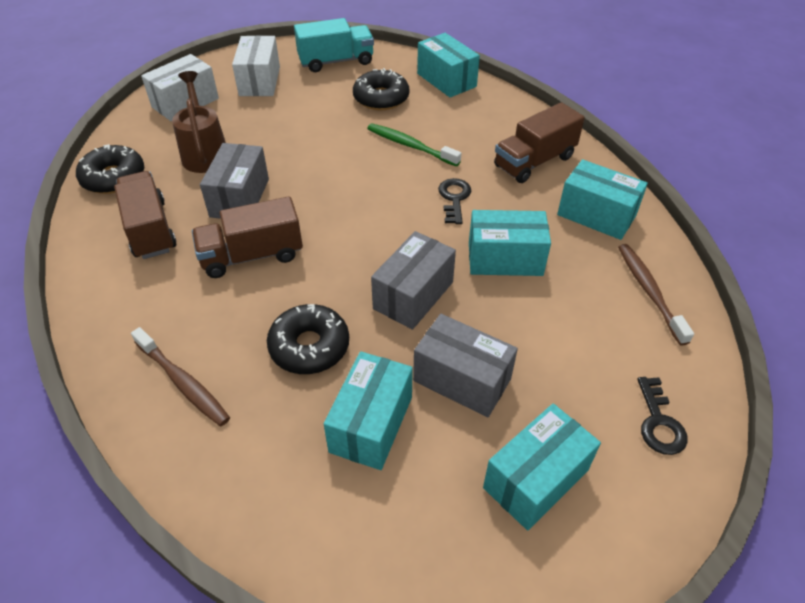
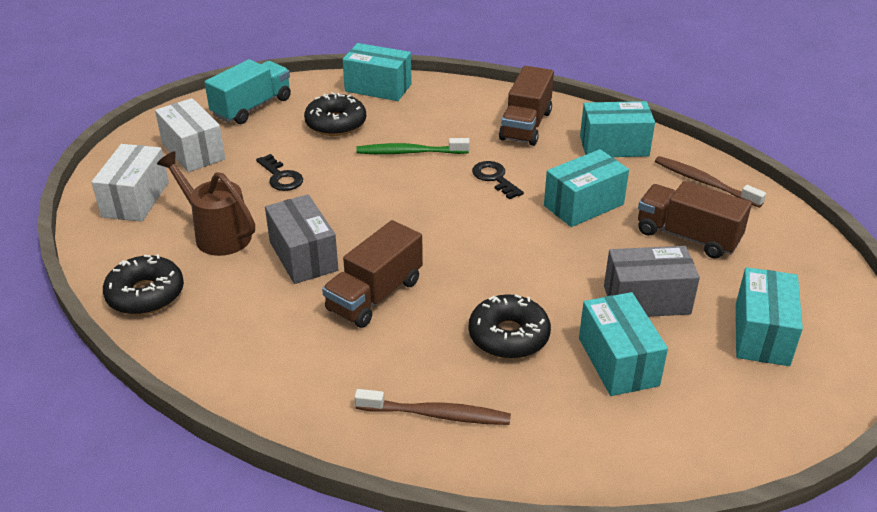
camera: 35 degrees left, 10 degrees down
brown truck [114,171,176,259] -> brown truck moved to [638,181,752,259]
grey box [371,231,456,330] -> none
black key [637,377,688,455] -> black key moved to [256,154,303,191]

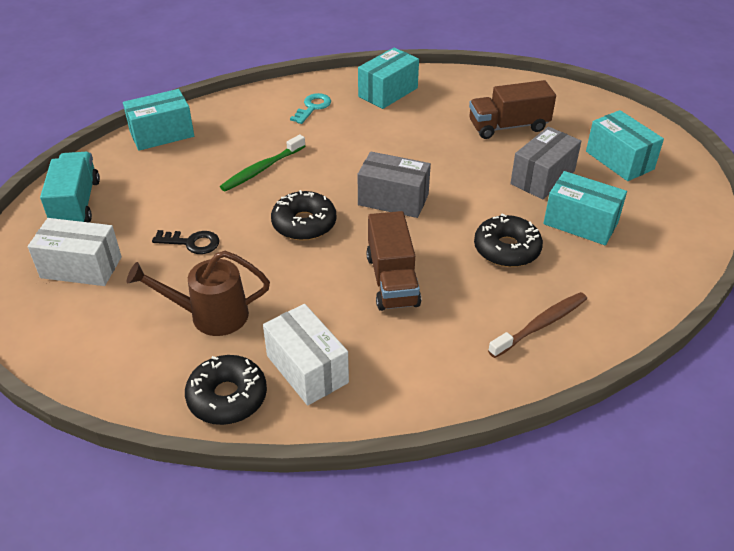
camera: 45 degrees left, 5 degrees up
white box [92,144,169,222] -> white box moved to [263,304,349,406]
grey box [265,194,338,284] -> grey box moved to [358,152,431,218]
black donut [304,92,366,136] -> black donut moved to [271,190,337,241]
black key [472,161,524,200] -> none
brown truck [499,66,554,146] -> turquoise key [290,93,331,124]
turquoise box [544,149,629,227] -> none
brown toothbrush [655,156,766,208] -> none

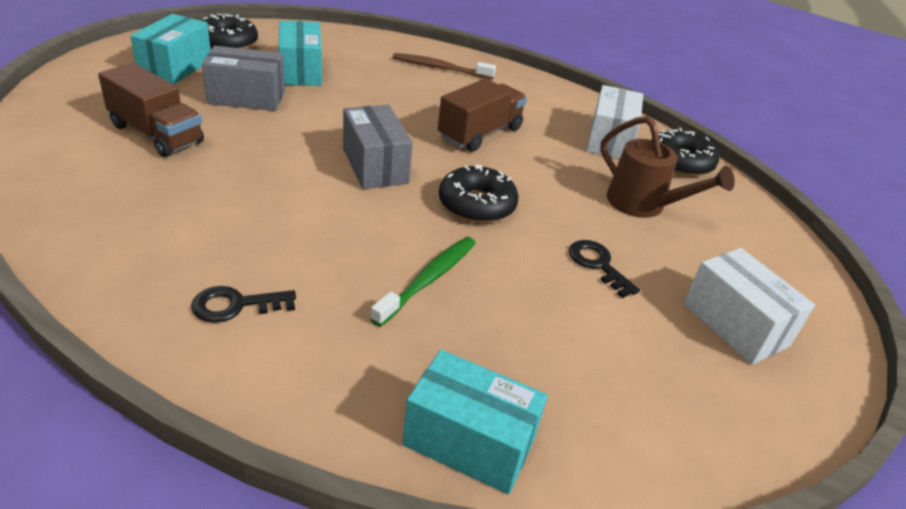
camera: 135 degrees left, 5 degrees down
turquoise truck [40,152,100,222] -> none
green toothbrush [220,134,305,191] -> green toothbrush turned 60 degrees counterclockwise [370,237,476,327]
turquoise key [290,93,331,124] -> black key [191,286,296,323]
turquoise box [358,48,419,109] -> none
black donut [474,214,543,267] -> black donut moved to [202,13,258,50]

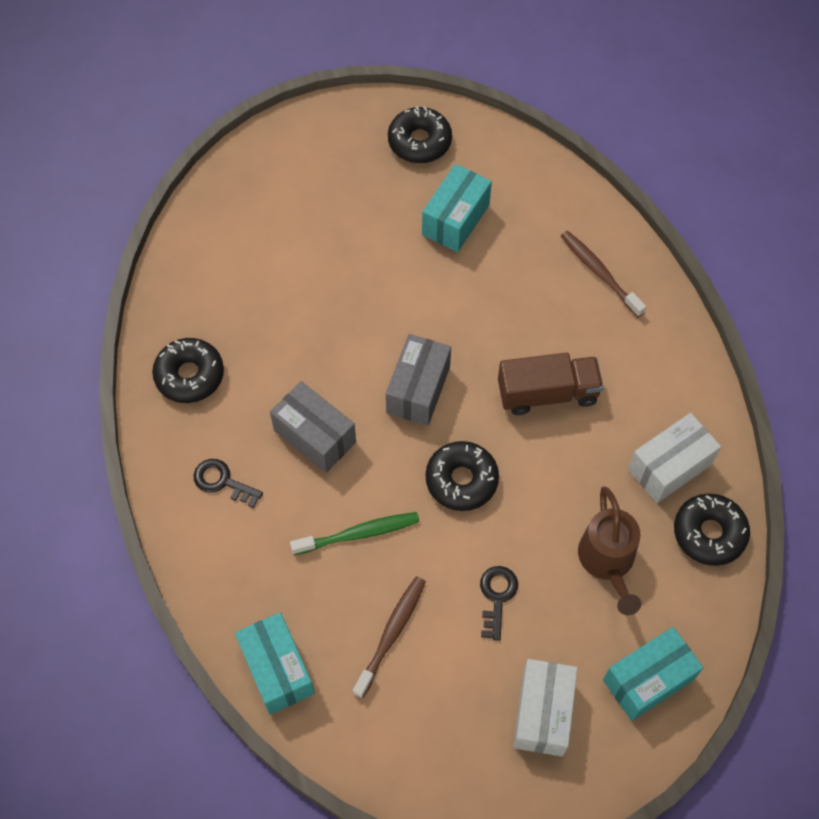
camera: 45 degrees right, 25 degrees up
brown truck [98,63,204,157] -> none
turquoise box [130,14,211,85] -> turquoise box moved to [603,627,703,721]
grey box [202,46,285,111] -> grey box moved to [270,381,356,473]
none -> black donut [152,338,224,403]
none -> brown toothbrush [353,576,426,698]

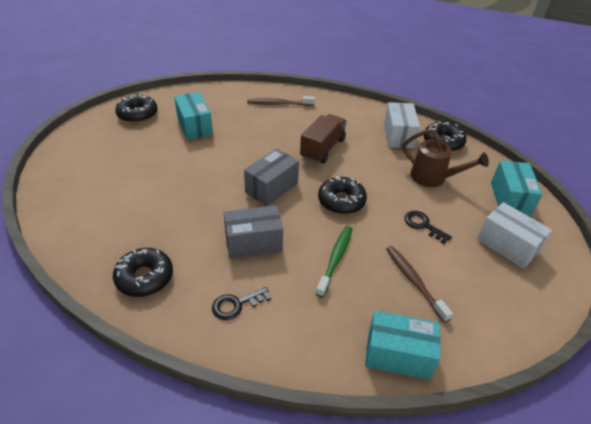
camera: 55 degrees left, 20 degrees down
grey box [386,334,451,426] -> grey box turned 75 degrees clockwise [244,149,299,206]

